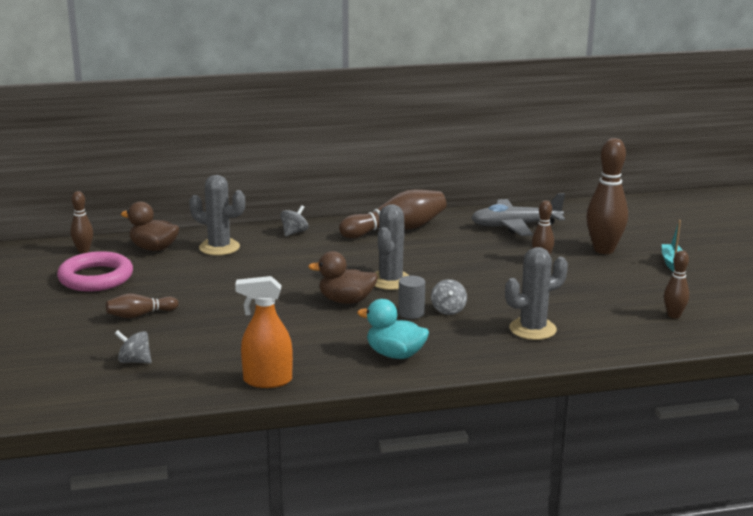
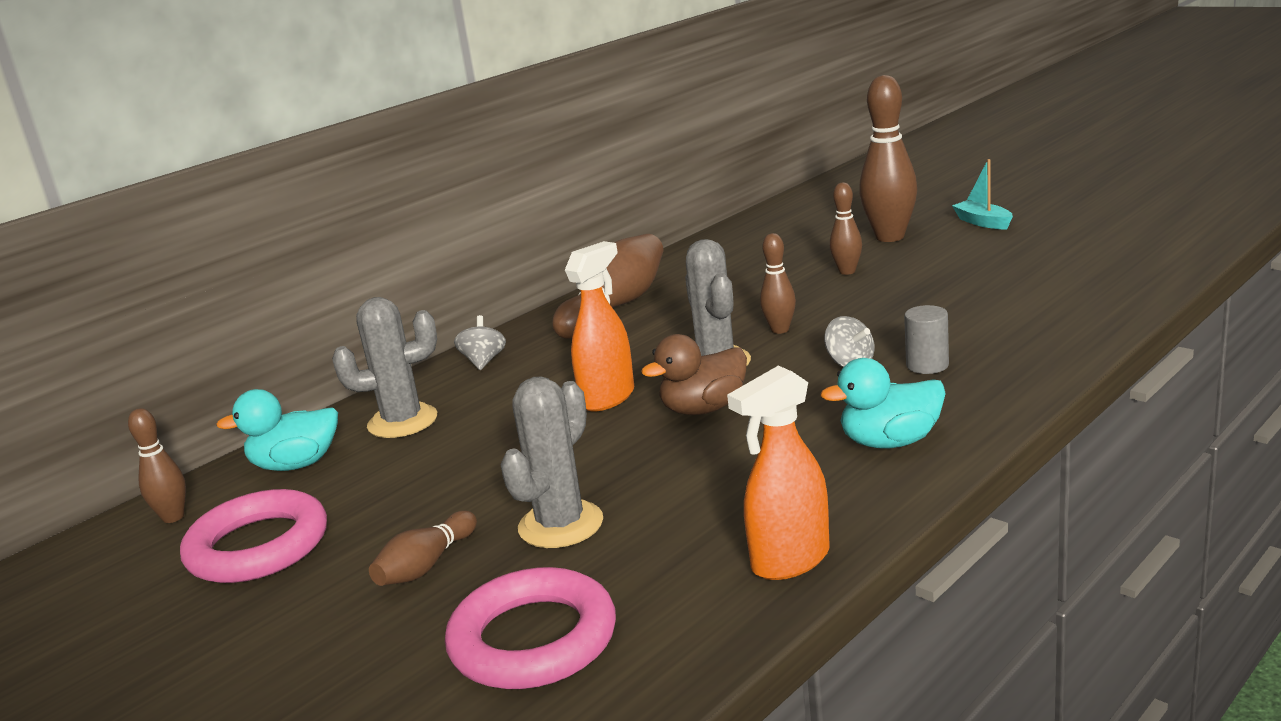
camera: 30 degrees left, 0 degrees up
grey spinning top [114,330,152,364] -> pink ring [445,567,616,689]
brown duck [121,201,179,251] -> turquoise duck [216,389,338,471]
grey cylinder [398,276,425,319] -> grey cylinder moved to [904,305,949,374]
grey plane [471,193,565,236] -> none
grey cactus [505,247,568,340] -> grey cactus moved to [500,377,603,548]
brown bowling pin [664,250,689,319] -> brown bowling pin moved to [760,233,796,334]
none -> orange spray bottle [565,241,634,412]

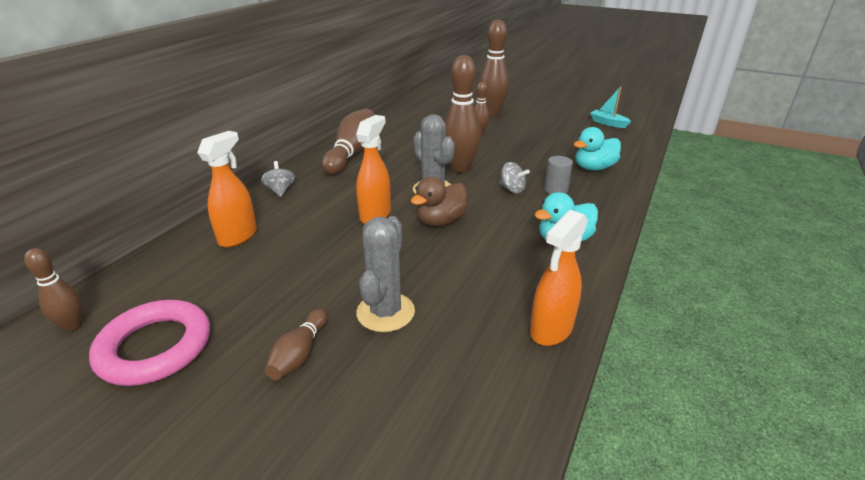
camera: 20 degrees left, 10 degrees up
turquoise duck [216,389,338,471] -> turquoise duck moved to [574,127,621,171]
grey cactus [332,297,437,438] -> orange spray bottle [197,131,257,247]
pink ring [445,567,616,689] -> none
brown bowling pin [760,233,796,334] -> brown bowling pin [445,55,481,173], size x1.86
turquoise boat [952,159,1013,229] -> turquoise boat moved to [591,87,631,128]

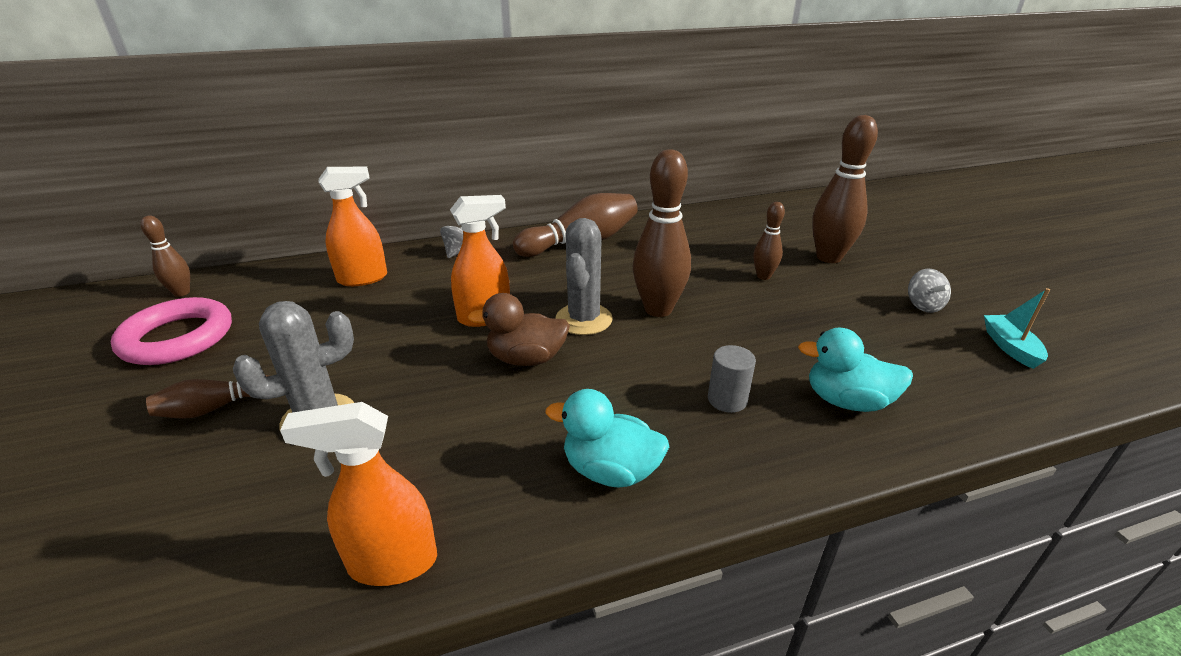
camera: 45 degrees right, 0 degrees up
grey spinning top [499,162,530,193] -> grey spinning top moved to [908,269,951,313]

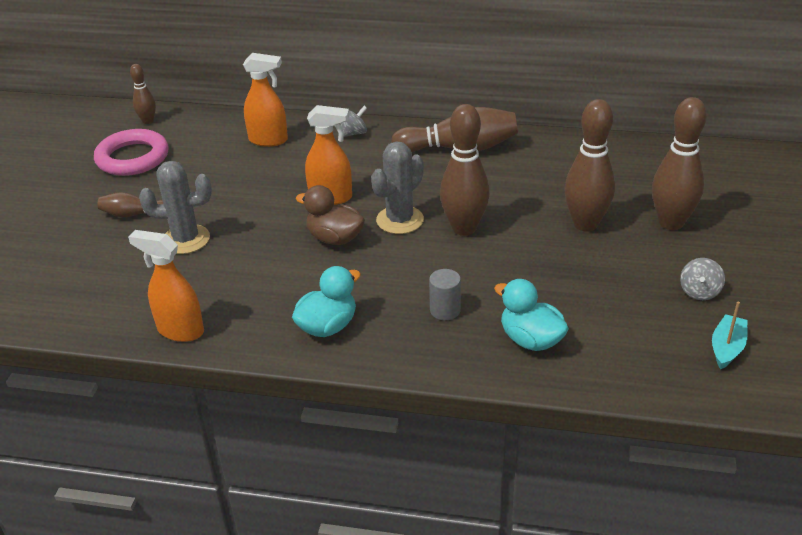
camera: 30 degrees right, 5 degrees up
turquoise duck [546,389,669,487] -> turquoise duck turned 90 degrees clockwise [292,266,361,337]
brown bowling pin [753,202,785,280] -> brown bowling pin [564,99,615,232], size x1.86

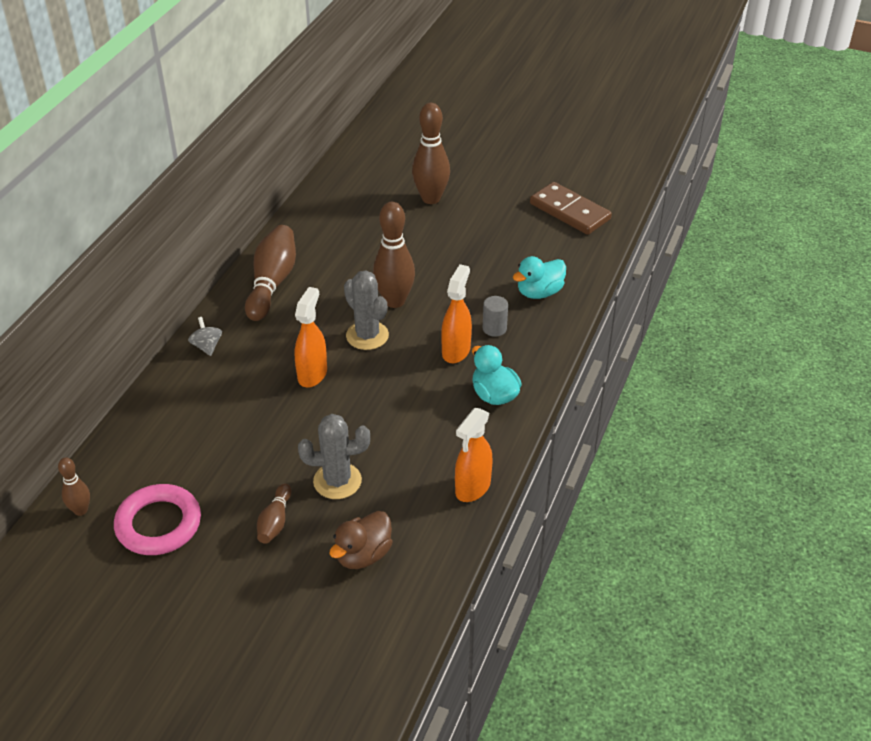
camera: 80 degrees left, 5 degrees up
grey cactus [139,161,212,254] -> grey cactus turned 75 degrees clockwise [298,414,370,499]
orange spray bottle [243,53,288,147] -> orange spray bottle moved to [441,264,472,363]
brown duck [296,185,365,245] -> brown duck moved to [329,511,393,569]
brown bowling pin [564,99,615,232] -> none
grey spinning top [680,258,725,300] -> none
turquoise boat [712,302,748,369] -> brown domino [530,182,612,235]

